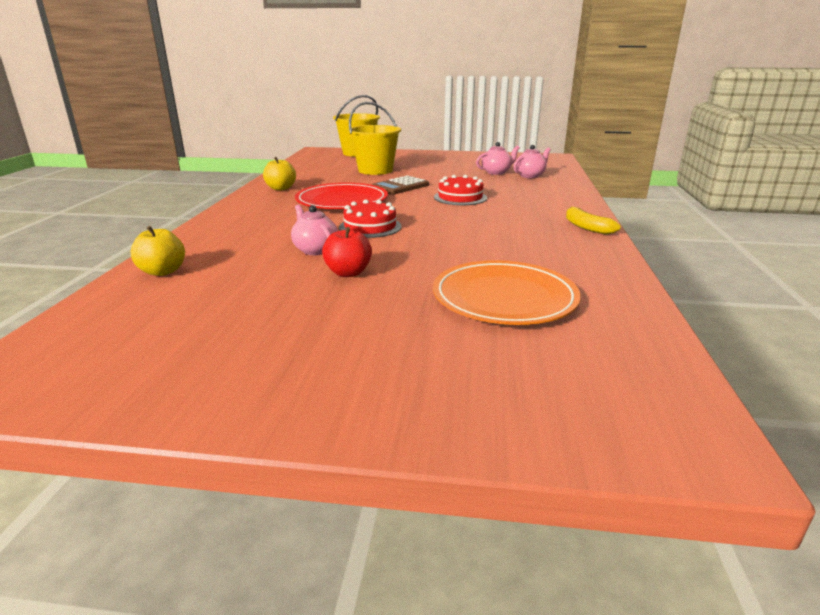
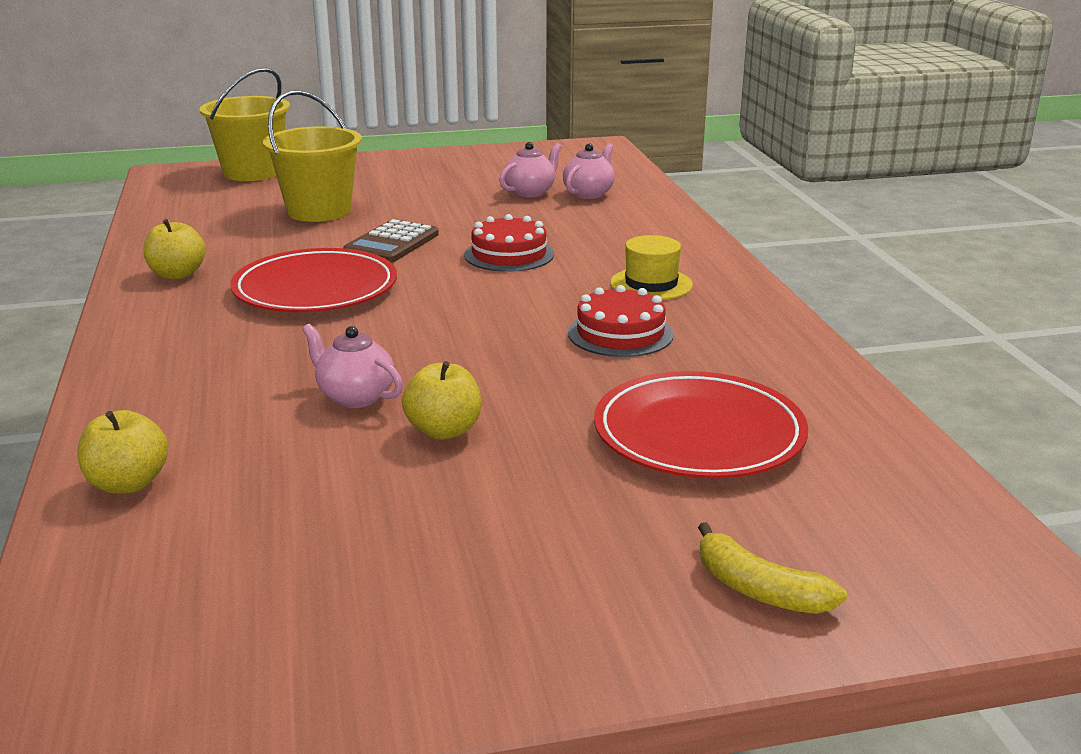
camera: 20 degrees left, 0 degrees up
red apple [322,227,372,277] -> yellow apple [402,361,482,440]
red cake [339,200,402,238] -> red cake moved to [568,285,674,357]
orange plate [433,260,581,325] -> red plate [594,371,808,479]
yellow banana [566,207,621,235] -> yellow banana moved to [698,522,847,614]
none -> yellow hat [610,235,693,300]

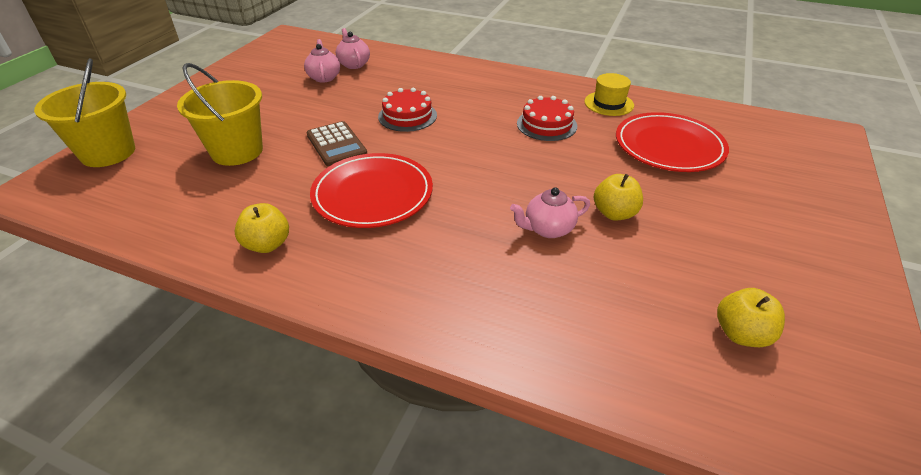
camera: 55 degrees left, 15 degrees up
yellow apple [77,410,168,494] -> yellow apple moved to [717,288,785,347]
yellow hat [610,235,693,300] -> yellow hat moved to [584,73,634,116]
yellow banana [698,522,847,614] -> none

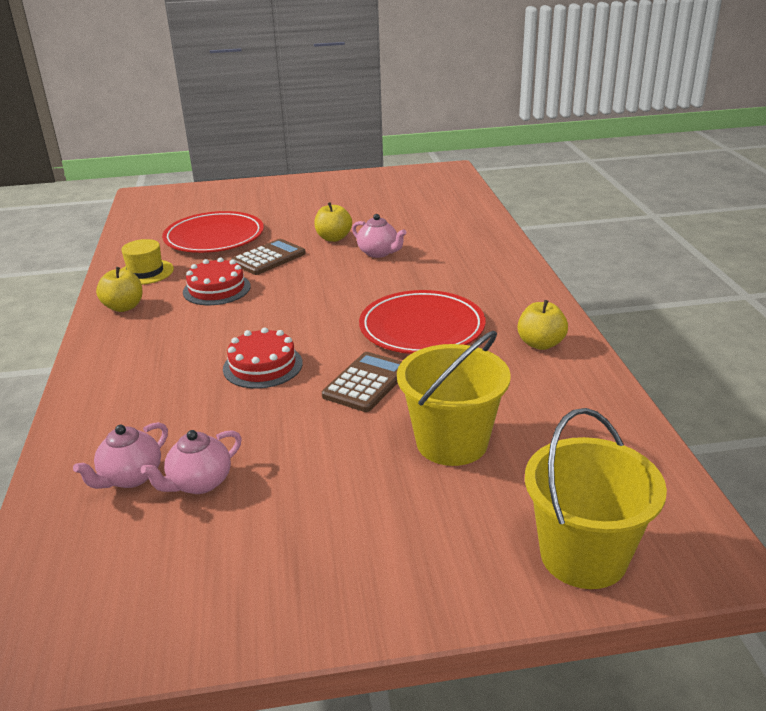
camera: 120 degrees left, 10 degrees down
yellow apple [717,288,785,347] -> yellow apple moved to [96,267,143,312]
none -> brown calculator [231,239,306,275]

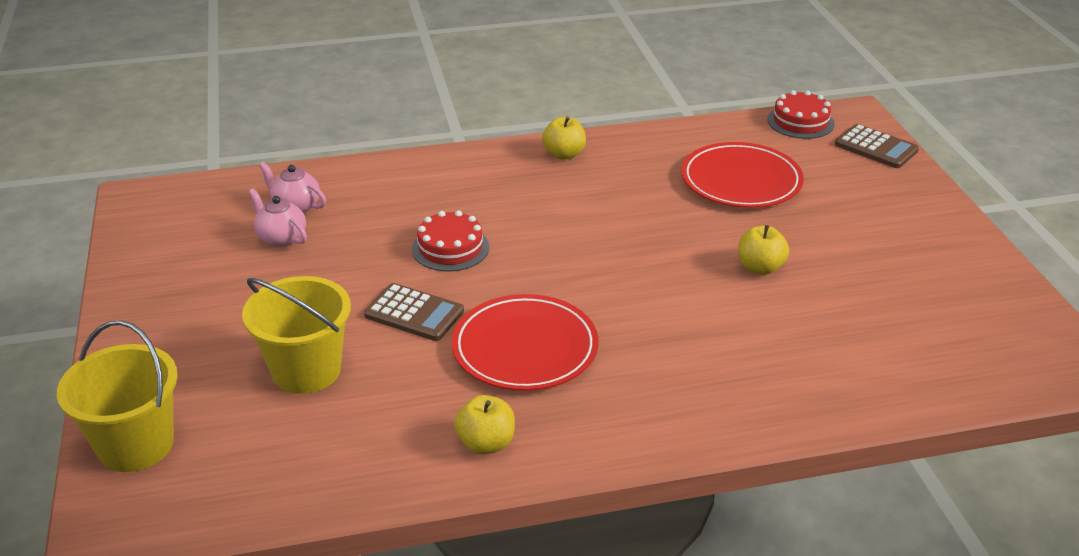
camera: 85 degrees right, 5 degrees up
yellow hat [121,239,174,285] -> none
red cake [183,257,251,305] -> red cake moved to [767,90,835,139]
brown calculator [231,239,306,275] -> brown calculator moved to [835,124,919,168]
pink teapot [352,214,407,258] -> none

